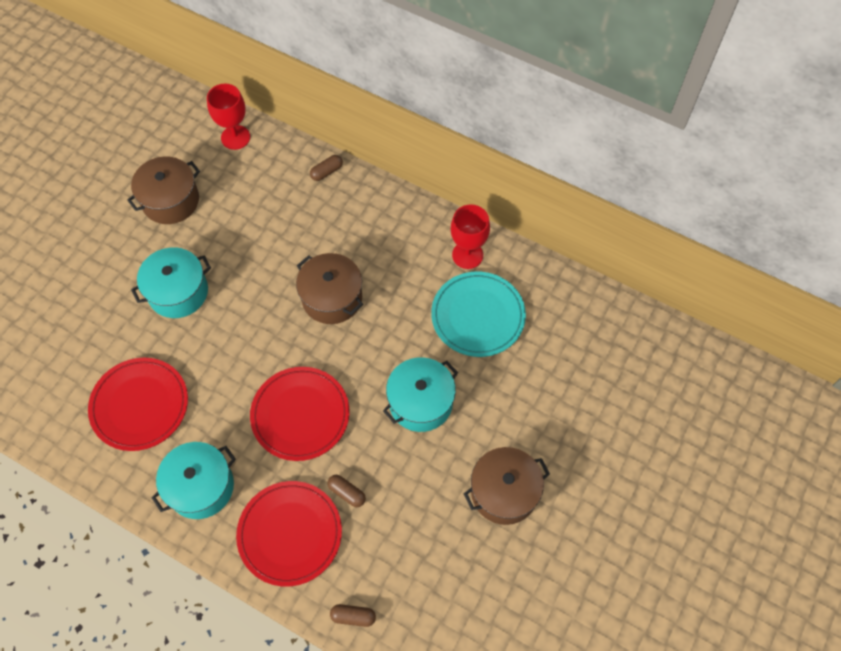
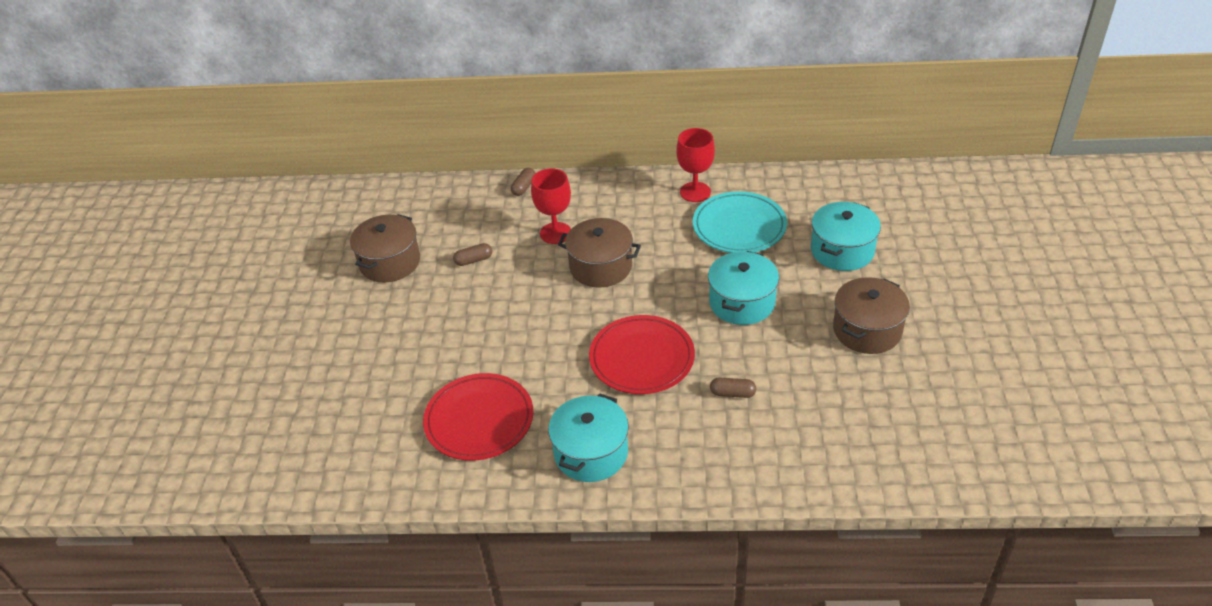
camera: 25 degrees left, 20 degrees down
turquoise pot [131,247,211,318] -> turquoise pot moved to [811,202,881,271]
red goblet [207,83,250,150] -> red goblet moved to [531,168,571,244]
red plate [236,481,342,587] -> none
brown capsule [330,604,376,627] -> brown capsule moved to [453,243,492,266]

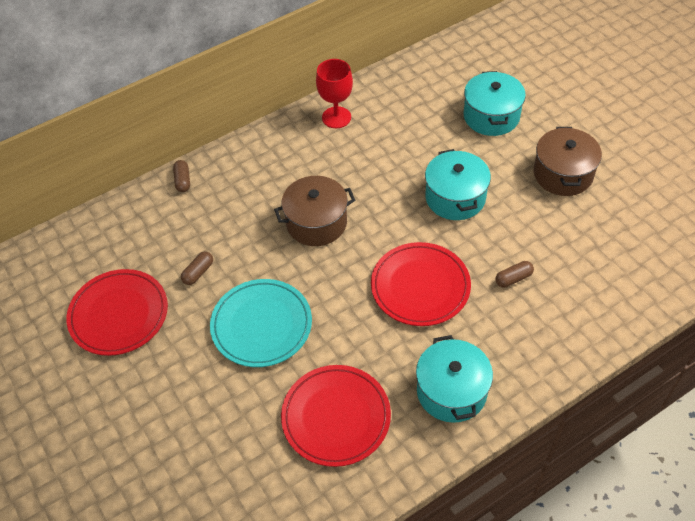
camera: 35 degrees left, 10 degrees up
brown pot [350,214,420,282] -> red plate [66,269,168,356]
red goblet [531,168,571,244] -> none
turquoise plate [693,191,787,253] -> turquoise plate moved to [210,279,312,367]

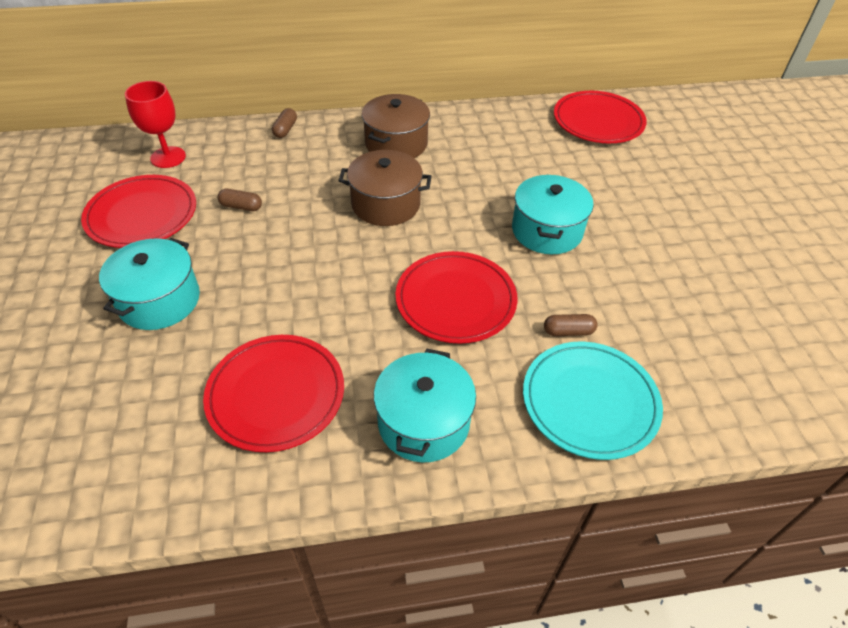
camera: 20 degrees right, 5 degrees down
brown capsule [181,252,213,285] -> brown capsule turned 45 degrees clockwise [218,189,262,211]
turquoise plate [210,279,312,367] -> turquoise plate moved to [523,342,663,460]
red goblet [316,59,353,128] -> red goblet moved to [125,81,186,168]
turquoise pot [464,71,526,136] -> turquoise pot moved to [99,238,200,330]
brown pot [534,127,602,196] -> brown pot moved to [362,94,430,158]
none -> red plate [554,91,647,143]

